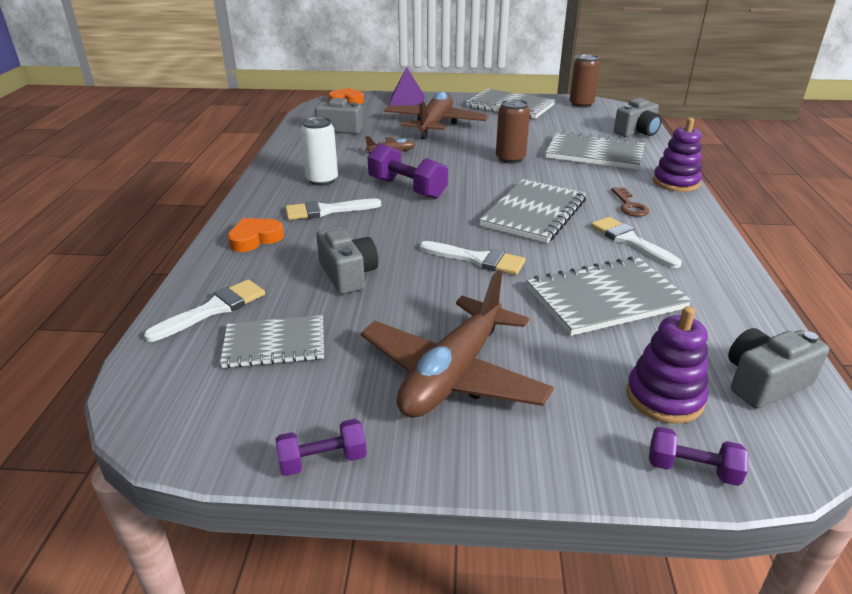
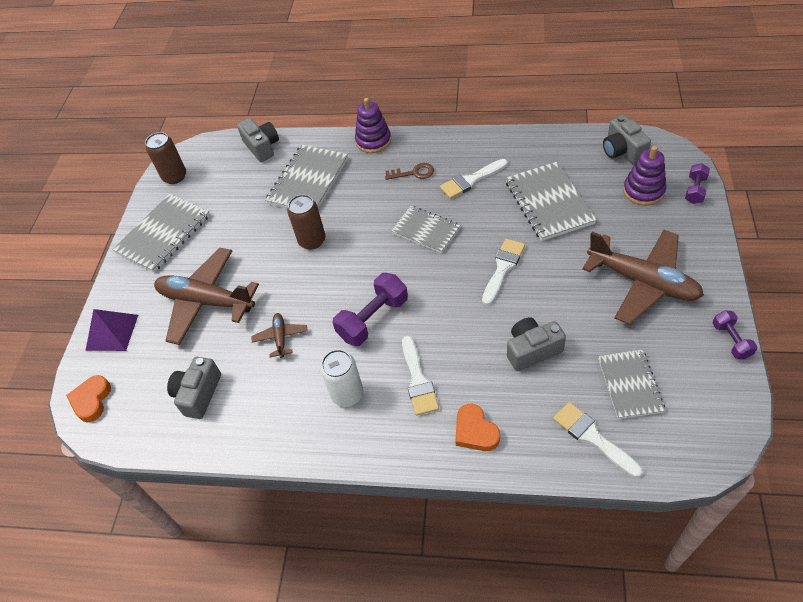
camera: 80 degrees left, 20 degrees up
grey notebook [479,179,586,243] -> grey notebook [391,206,460,253], size x0.66

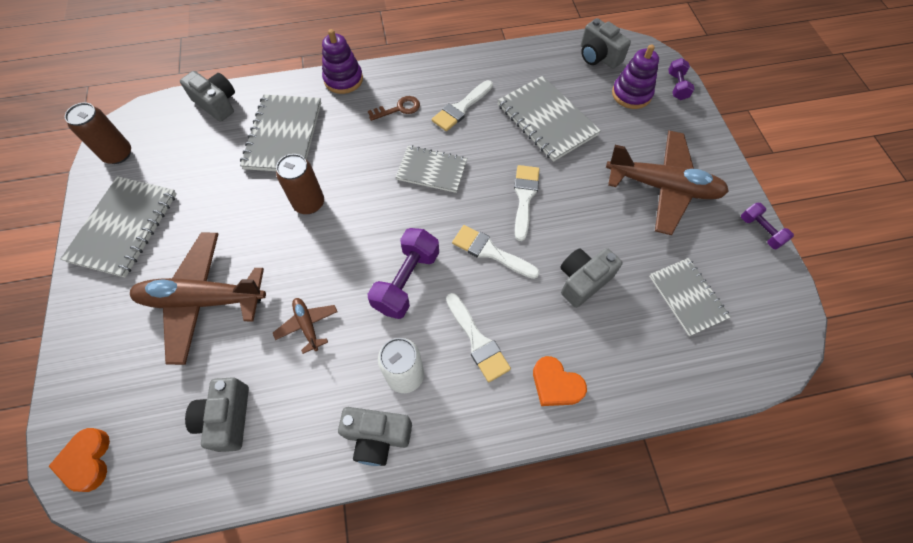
camera: 25 degrees left, 10 degrees up
purple pyramid [85,309,138,351] -> none
white brush [553,402,642,477] -> white brush moved to [452,225,540,279]
none -> grey camera [338,407,412,466]

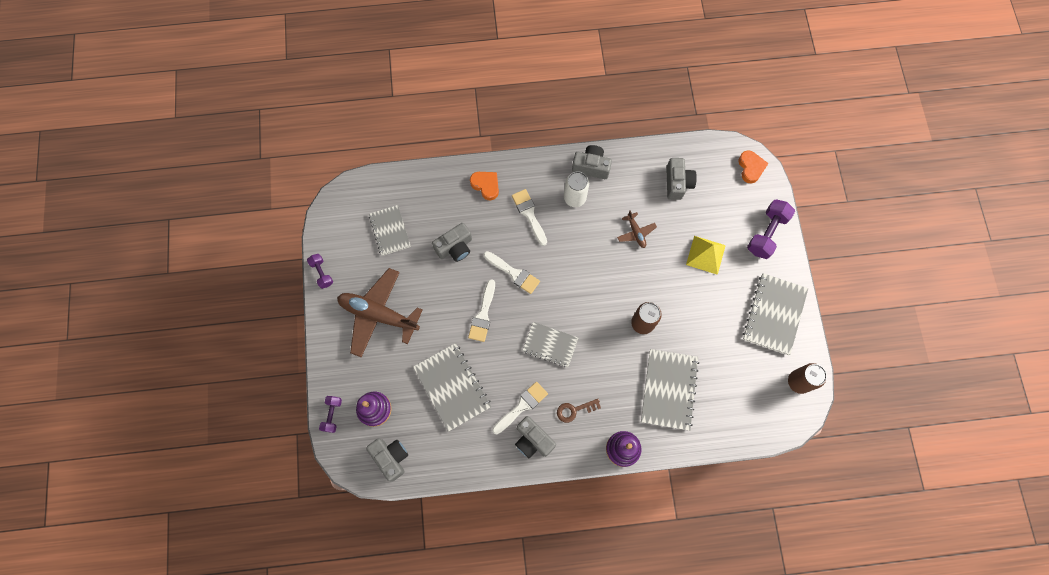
camera: 175 degrees left, 10 degrees up
brown plane [130,233,266,365] -> yellow pyramid [686,236,726,275]
grey camera [180,71,235,122] -> grey camera moved to [515,416,556,458]
purple dumbbell [367,228,439,319] -> purple dumbbell moved to [747,199,795,259]

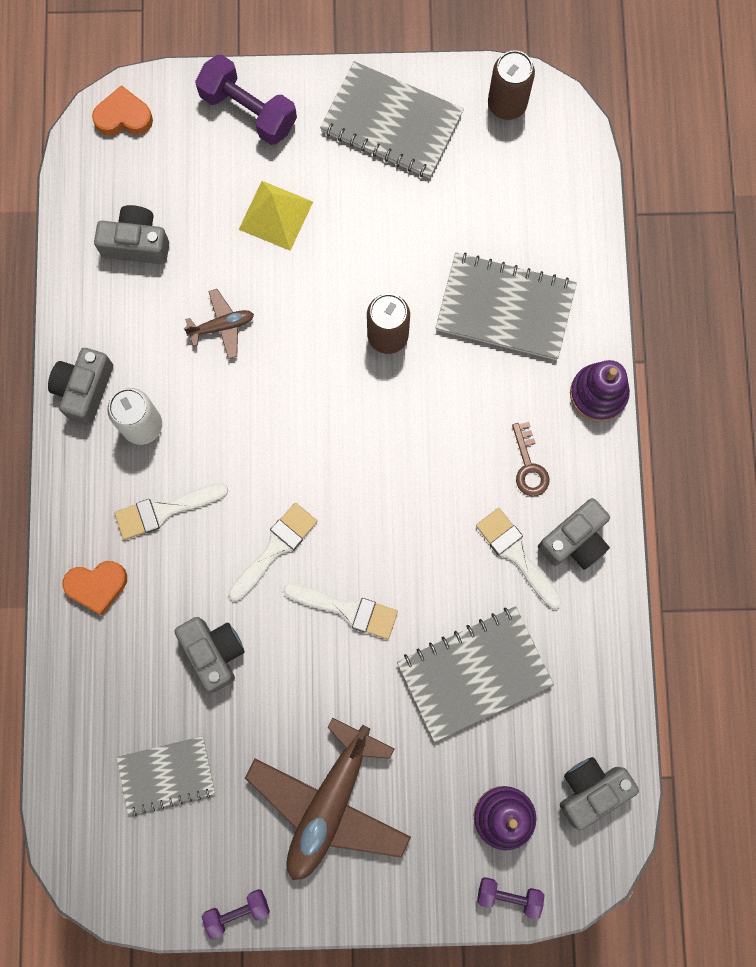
camera: 85 degrees left, 5 degrees up
orange heart [470,172,499,201] -> orange heart turned 150 degrees counterclockwise [62,561,127,615]
grey notebook [523,322,579,368] -> none

